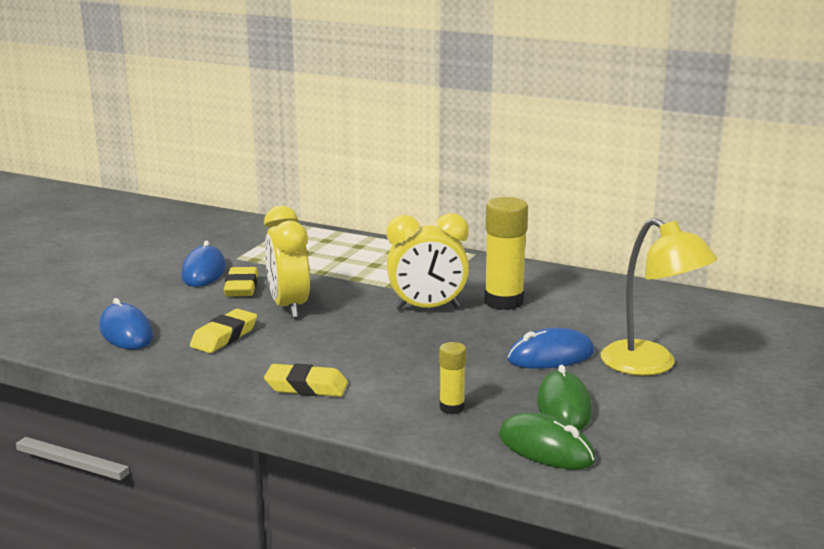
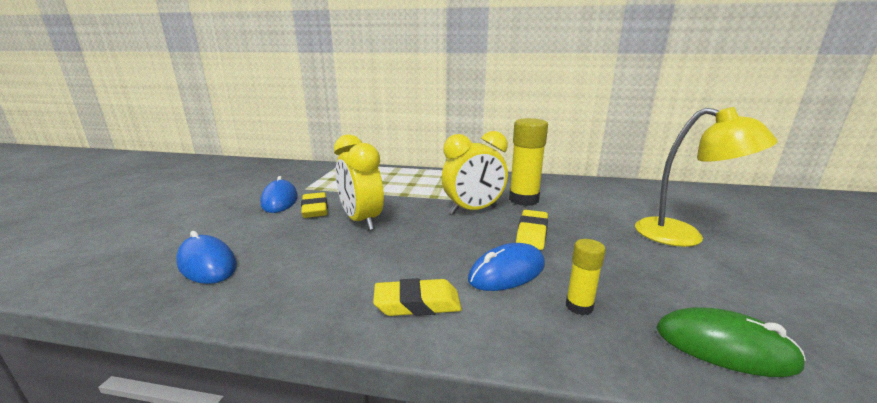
camera: 15 degrees left, 0 degrees up
yellow eraser [190,309,257,353] -> yellow eraser moved to [516,210,548,250]
blue mouse [507,328,595,369] -> blue mouse moved to [468,243,545,291]
green mouse [537,365,593,430] -> none

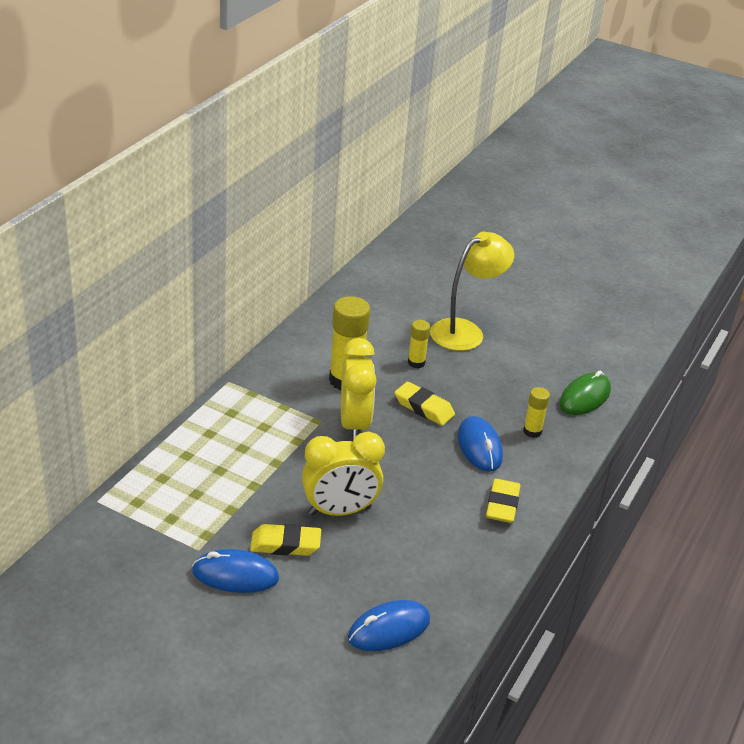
camera: 75 degrees left, 15 degrees up
none -> yellow glue stick [408,320,430,368]

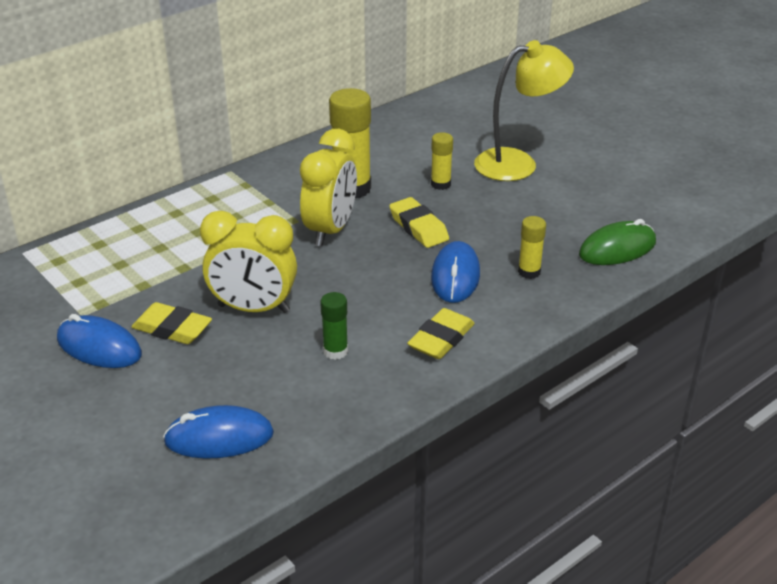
camera: 25 degrees right, 0 degrees up
none -> green glue stick [320,292,348,360]

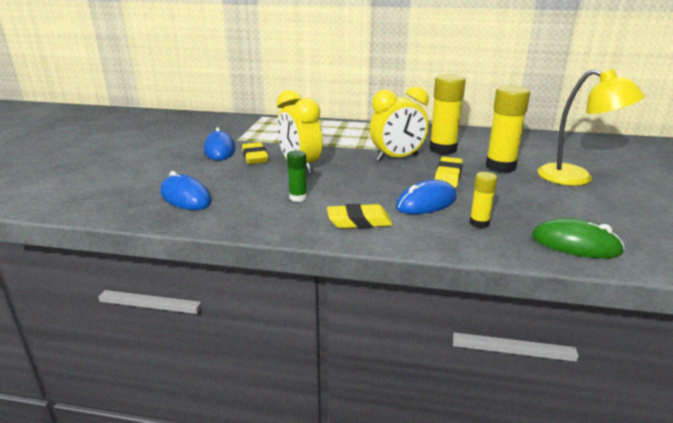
camera: 50 degrees right, 10 degrees down
yellow glue stick [431,132,453,190] -> yellow glue stick [486,85,530,173], size x1.88

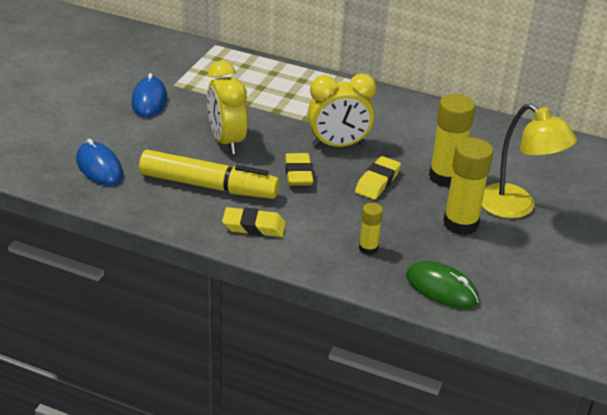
camera: 10 degrees right, 10 degrees up
yellow eraser [242,142,269,164] -> yellow eraser moved to [285,153,313,186]
green glue stick [287,150,307,202] -> yellow marker [139,150,280,199]
blue mouse [396,180,457,214] -> none
yellow glue stick [429,74,466,155] -> yellow glue stick moved to [443,138,493,235]

